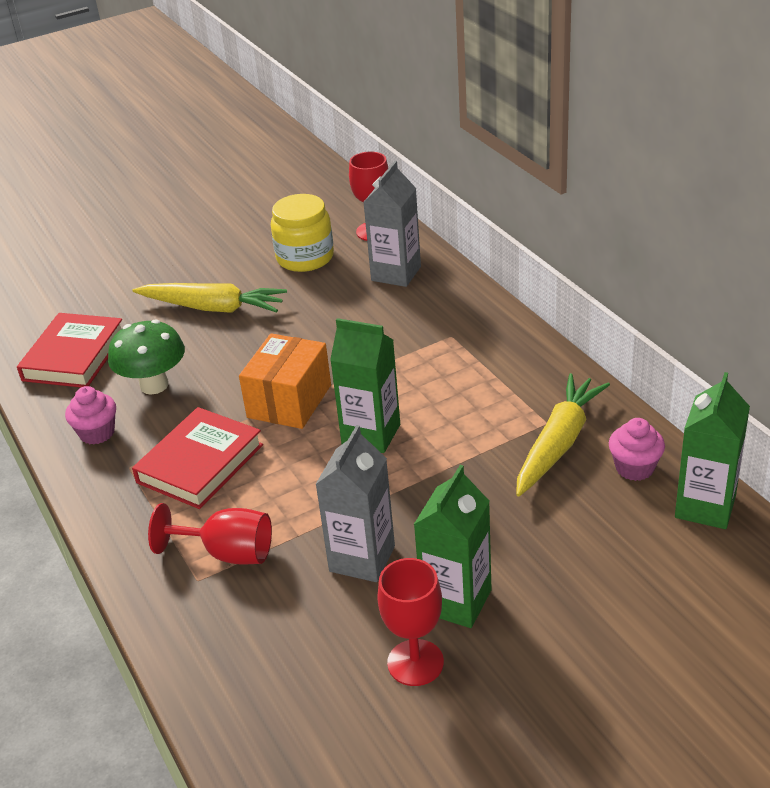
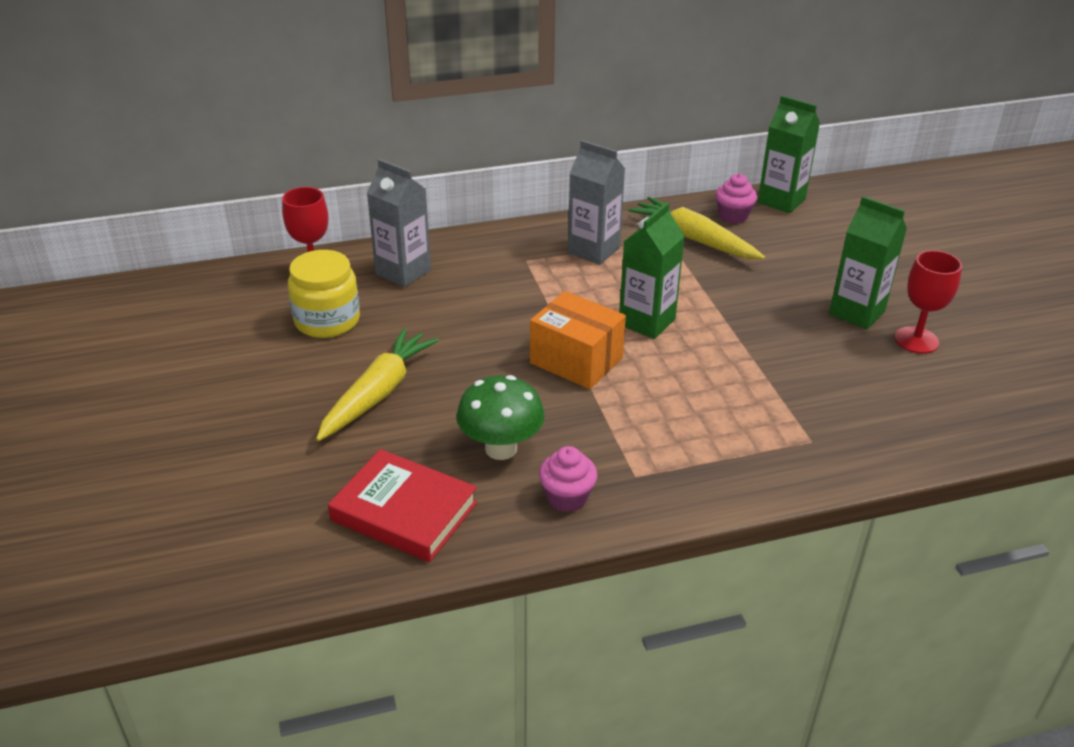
camera: 80 degrees left, 0 degrees up
red book [132,407,263,509] -> none
red goblet [148,503,272,565] -> none
grey carton [315,425,395,582] -> grey carton moved to [568,140,625,265]

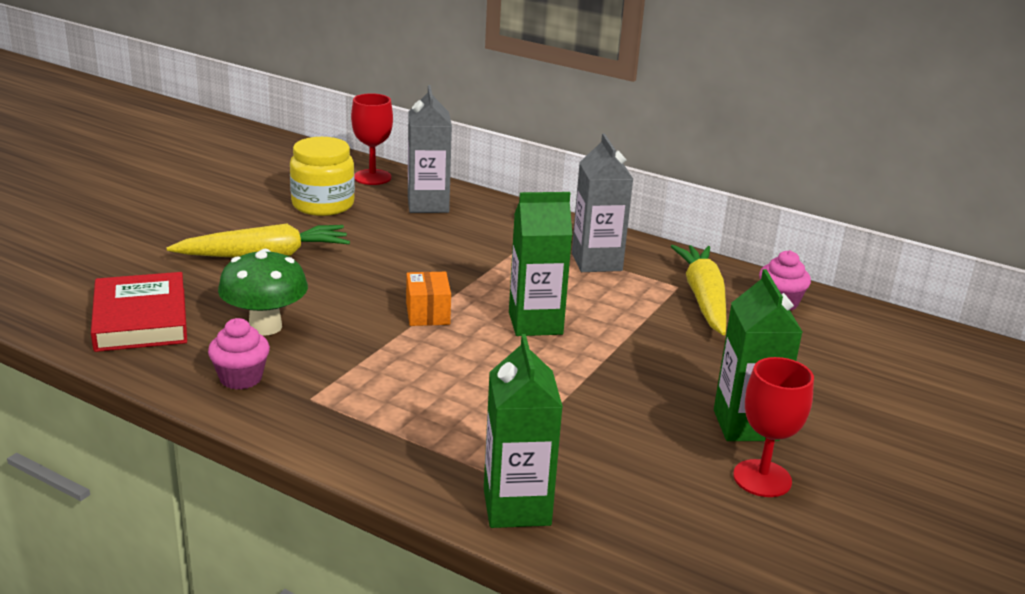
camera: 45 degrees right, 10 degrees down
orange box [530,291,626,389] -> orange box [406,272,451,326], size x0.61
green carton [758,96,820,213] -> green carton moved to [484,334,563,528]

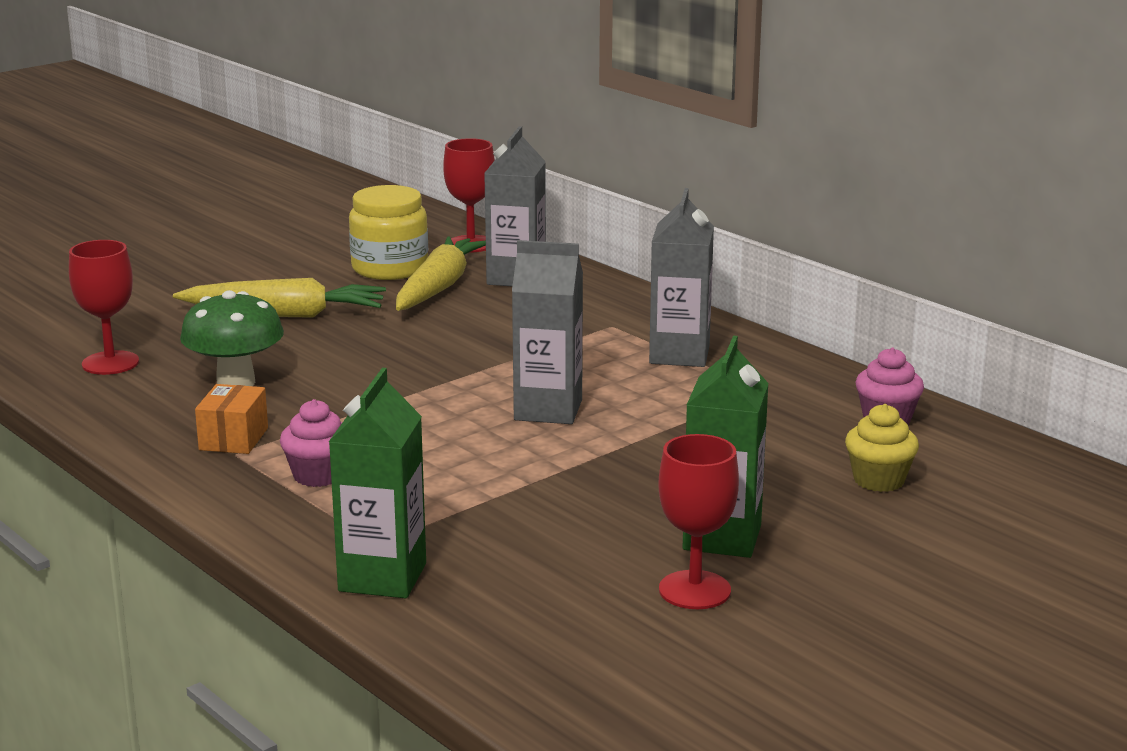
camera: 20 degrees right, 5 degrees down
red book [91,272,187,352] -> red goblet [69,240,139,375]
pink cupcake [208,318,270,390] -> pink cupcake moved to [280,399,343,487]
orange box [406,272,451,326] -> orange box moved to [195,384,268,454]
green carton [509,192,572,336] -> grey carton [512,240,583,424]
yellow carrot [671,245,727,335] -> yellow carrot moved to [396,236,486,311]
none -> yellow cupcake [845,404,919,492]

